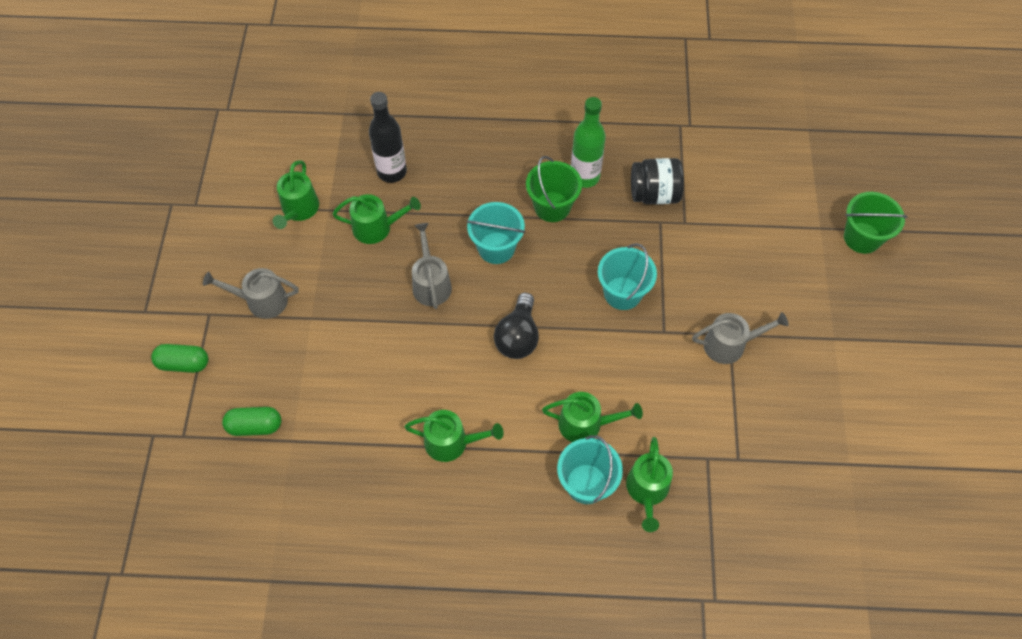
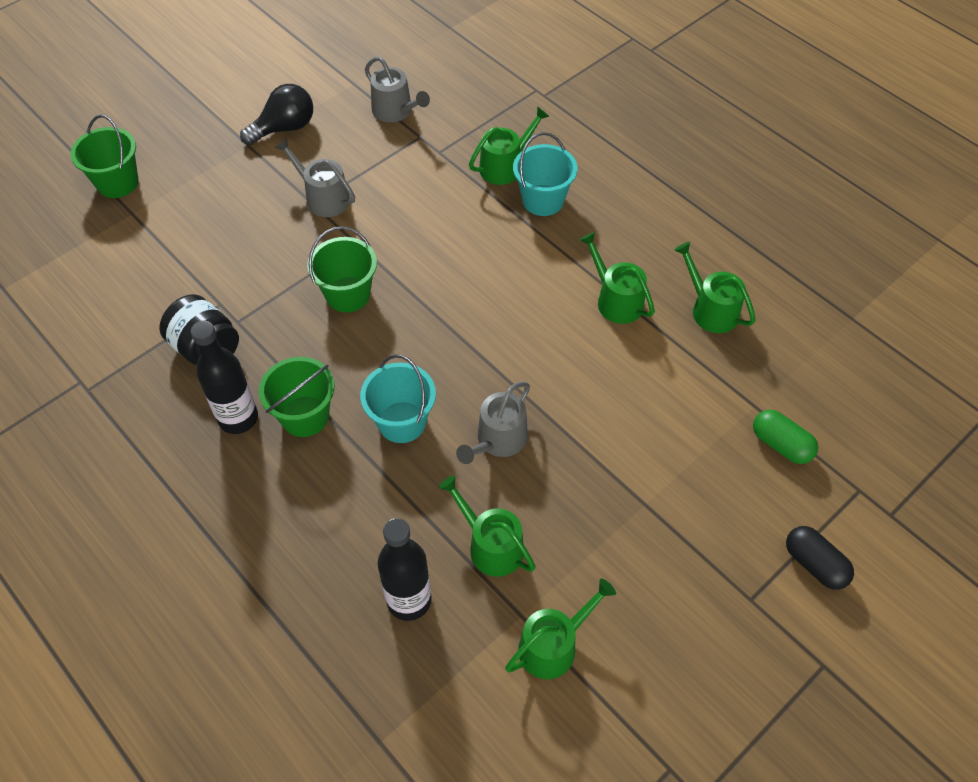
camera: 135 degrees left, 5 degrees down
green capsule [151,344,208,373] -> black capsule [786,526,854,590]
grey watering can [203,268,299,319] -> grey watering can moved to [365,56,430,122]
black light bulb [494,293,539,359] -> black light bulb moved to [240,84,313,145]
green watering can [542,392,643,442] -> green watering can moved to [674,242,755,333]
green bottle [571,97,606,188] -> black bottle [191,321,258,434]
turquoise bucket [598,243,657,310] -> green bucket [307,226,377,312]

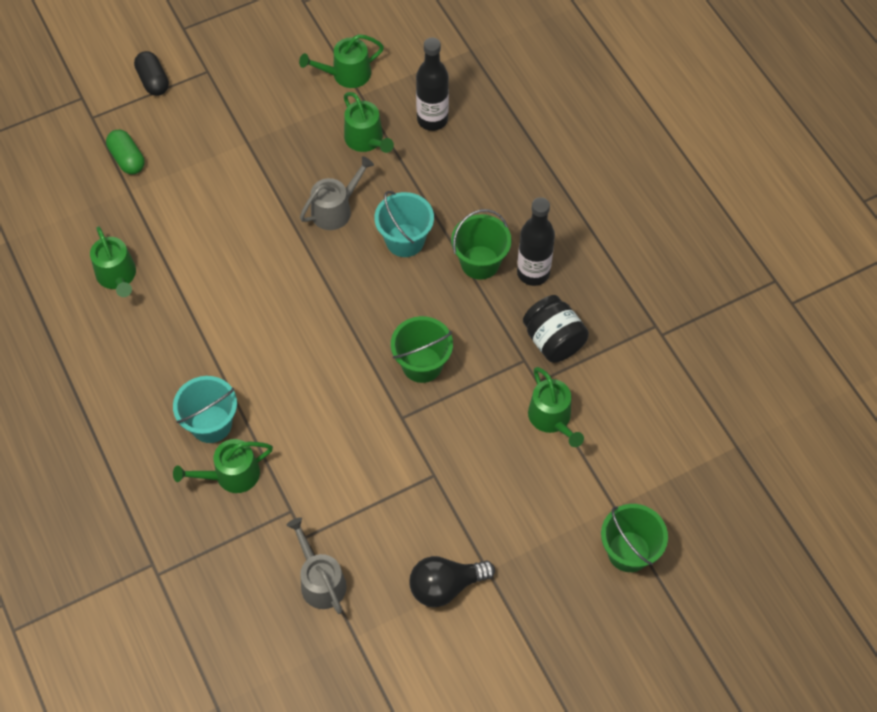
camera: 165 degrees left, 5 degrees up
grey watering can [275,138,355,217] -> none
green watering can [580,232,655,324] -> green watering can moved to [528,367,584,447]

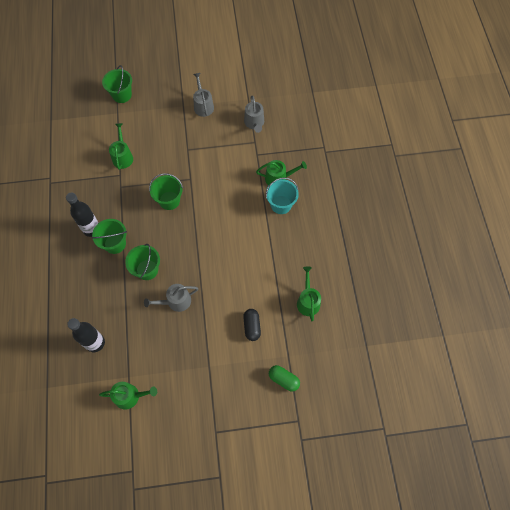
camera: 160 degrees left, 5 degrees up
green capsule [106,130,145,174] -> green capsule turned 45 degrees counterclockwise [269,365,300,392]
black capsule [134,51,169,96] -> black capsule moved to [243,309,261,341]
green watering can [344,92,394,153] -> none
turquoise bucket [374,191,434,257] -> green bucket [125,244,160,280]
black light bulb [409,556,495,607] -> grey watering can [193,73,214,117]
black jar [523,295,589,363] -> none

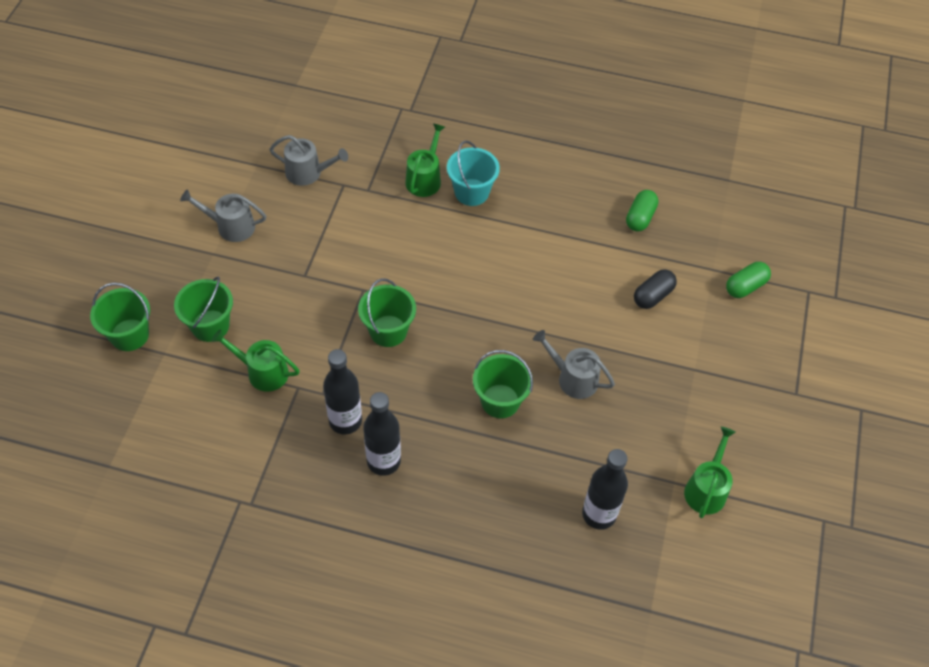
camera: 70 degrees left, 10 degrees down
green bucket [91,219,127,254] -> green bucket moved to [174,277,233,342]
grey watering can [144,284,198,312] -> grey watering can turned 120 degrees clockwise [533,330,615,399]
black capsule [243,309,261,341] -> black capsule turned 60 degrees counterclockwise [634,269,677,309]
green watering can [297,266,321,321] -> green capsule [626,190,658,231]
none -> black bottle [323,349,362,434]

